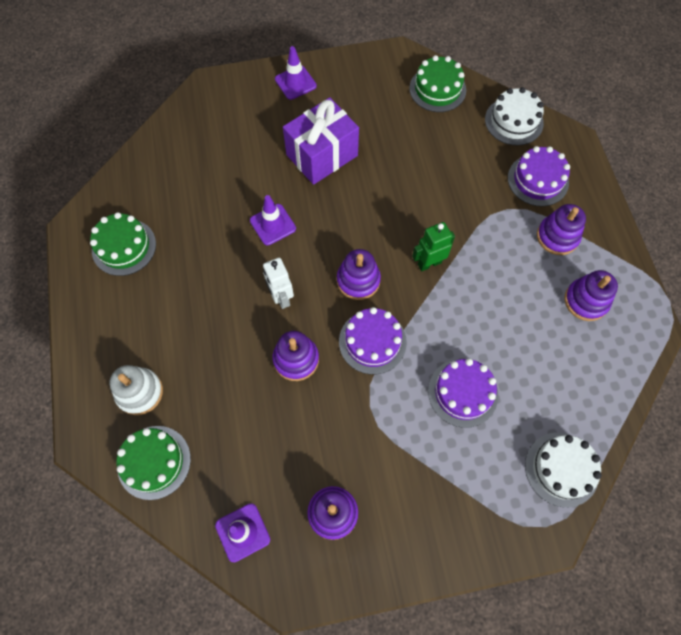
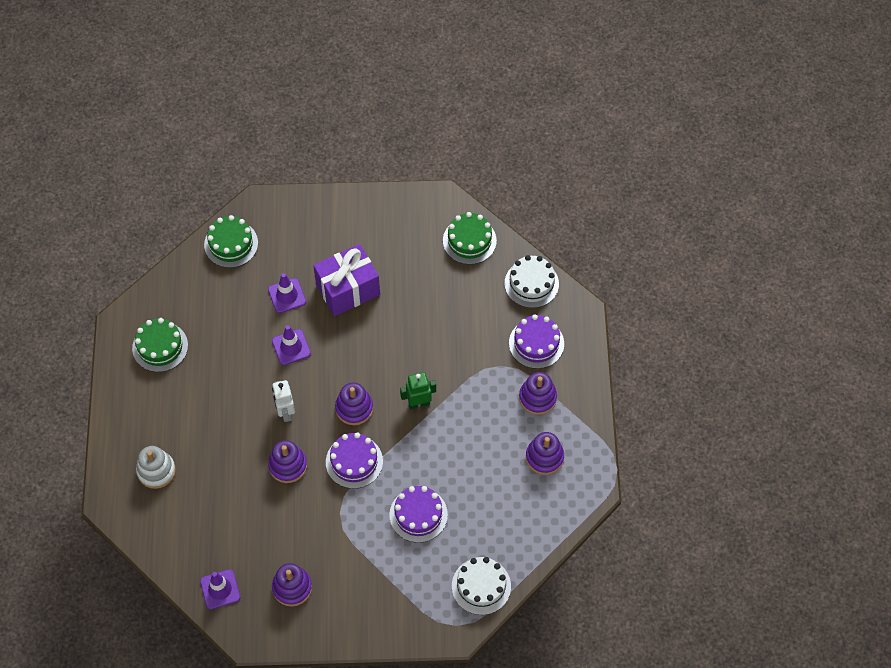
camera: 10 degrees right, 5 degrees down
green cake [116,426,191,500] -> green cake moved to [204,215,258,268]
purple traffic cone [275,46,317,100] -> purple traffic cone moved to [268,273,306,313]

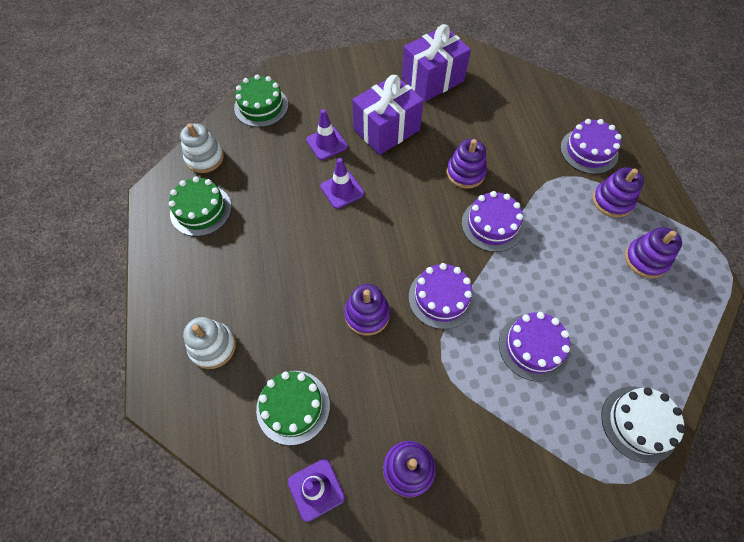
camera: 10 degrees left, 0 degrees up
white robot [272,380,295,422] -> none
purple stacking toy [335,382,373,425] -> purple stacking toy moved to [447,139,487,189]
green robot [400,372,436,409] -> purple cake [462,191,524,252]
green cake [443,212,497,265] -> green cake moved to [256,371,330,445]
white cake [504,255,559,308] -> none
none -> white stacking toy [180,123,224,173]
none -> purple gift [402,24,471,101]

